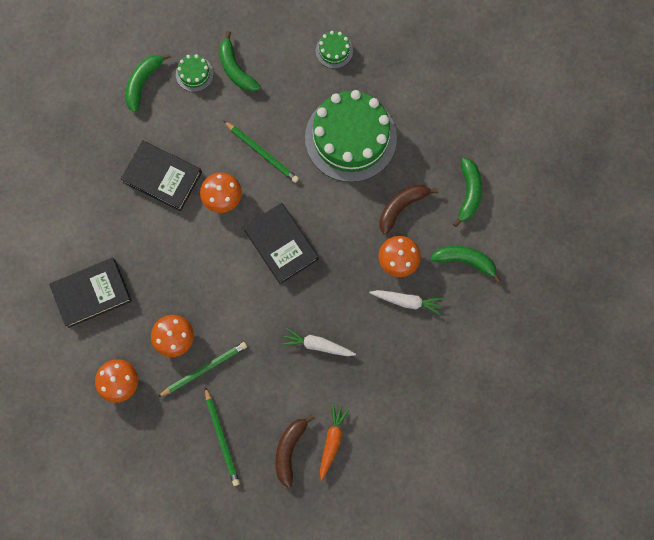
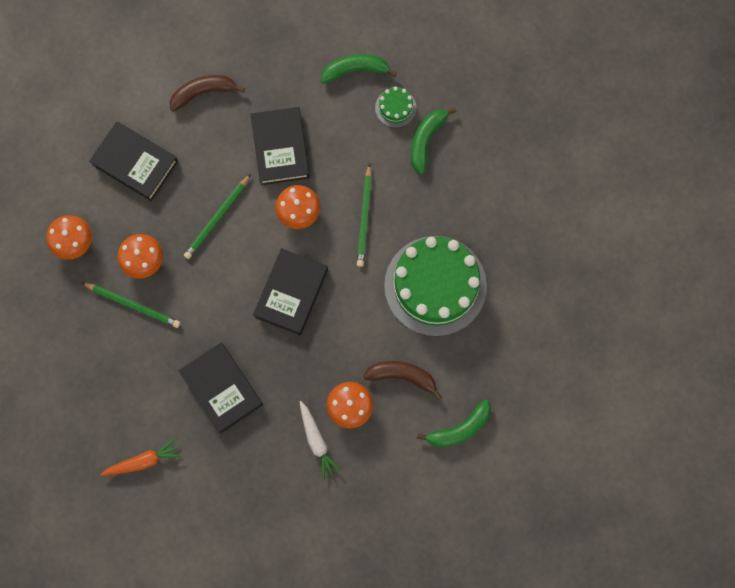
camera: 55 degrees right, 0 degrees up
green pencil [205,387,240,486] -> green pencil moved to [184,174,251,259]
brown banana [275,414,315,488] -> brown banana moved to [170,75,245,112]
white carrot [282,328,356,356] -> black book [179,343,263,434]
green cake [316,31,353,69] -> none
green banana [430,246,501,283] -> none

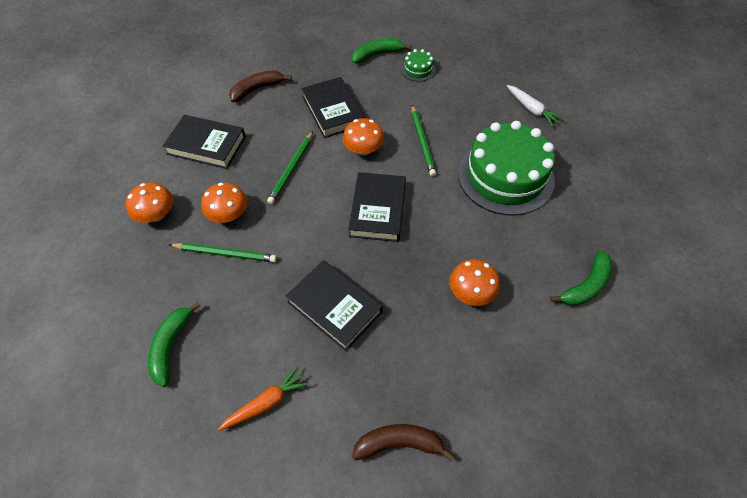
camera: 15 degrees left, 20 degrees down
white carrot [300,401,342,480] -> white carrot moved to [507,85,564,127]
brown banana [363,361,442,400] -> brown banana moved to [352,424,455,461]
green banana [411,107,456,174] -> green banana moved to [148,302,200,387]

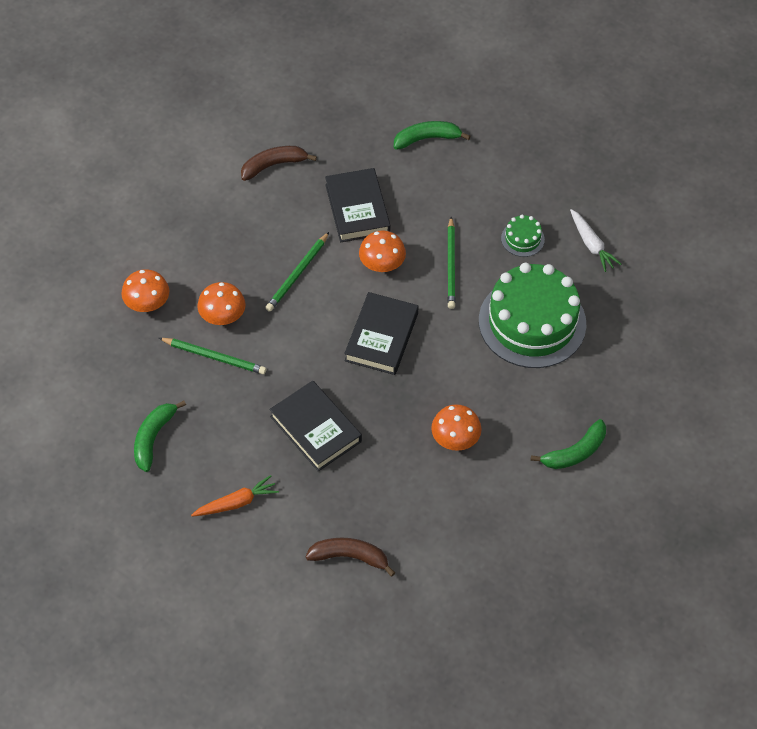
camera: 10 degrees right, 0 degrees up
black book [163,115,246,169] -> none
green cake [401,49,435,82] -> green cake moved to [501,215,545,257]

